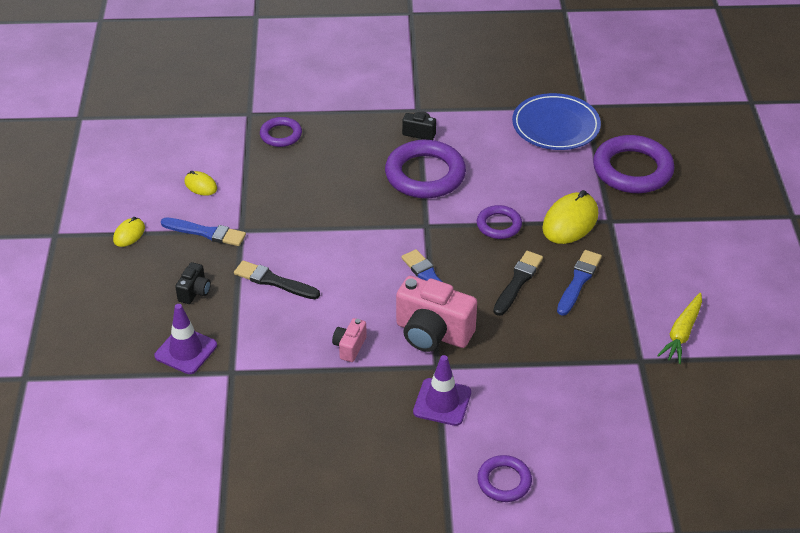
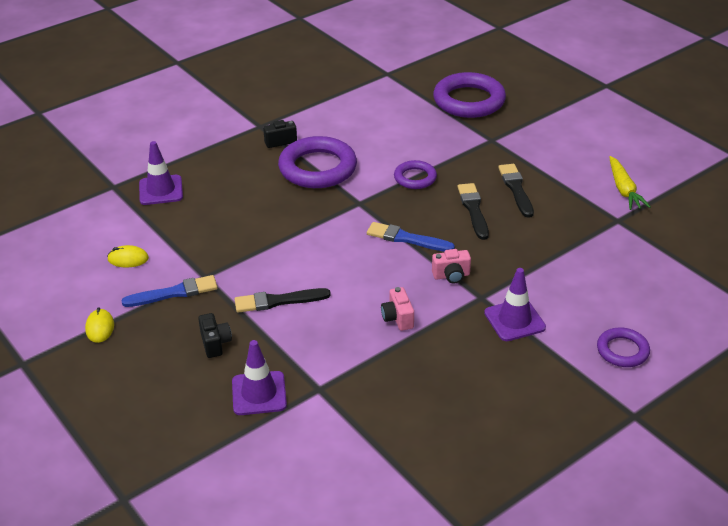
camera: 35 degrees left, 5 degrees down
purple ring [260,117,302,147] -> purple traffic cone [139,141,183,205]
pink camera [396,276,477,352] -> pink camera [432,249,471,283], size x0.49
blue plate [512,93,601,150] -> none
yellow mouse [542,190,598,244] -> none
blue brush [557,250,602,316] -> black brush [498,164,534,218]

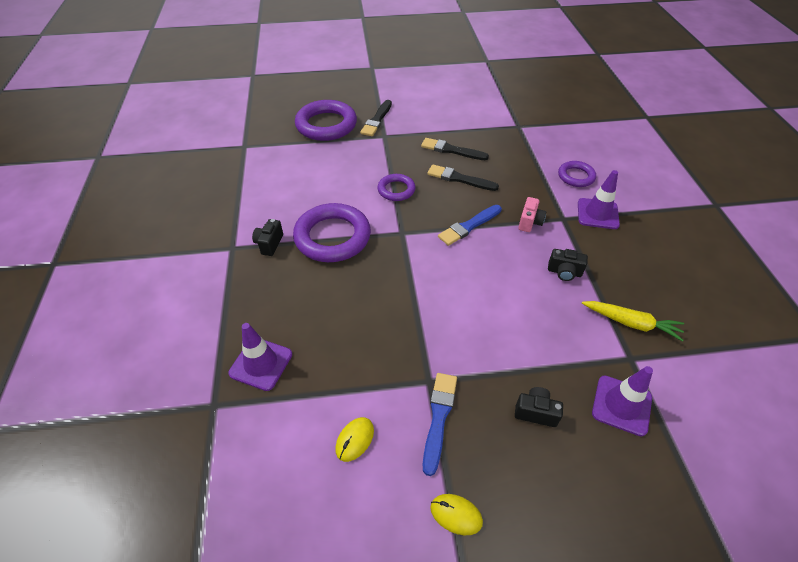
camera: 60 degrees left, 10 degrees up
black brush [235,288,331,313] -> black brush moved to [360,100,392,136]
pink camera [381,287,414,331] -> black camera [548,249,588,281]
purple ring [597,328,650,367] -> purple ring moved to [558,161,596,187]
yellow carrot [609,156,651,210] -> yellow carrot moved to [582,301,684,342]

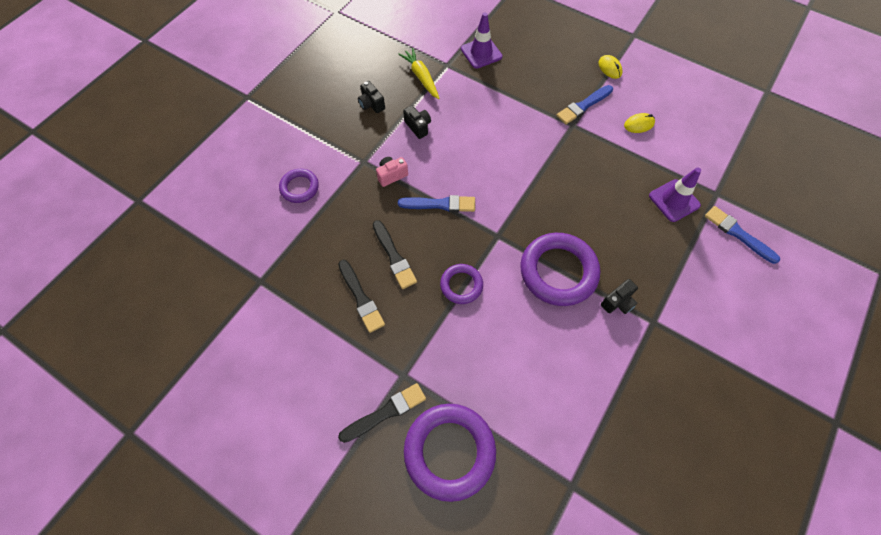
camera: 140 degrees left, 15 degrees up
black camera [515,387,563,427] -> black camera moved to [358,81,385,113]
purple traffic cone [578,170,620,229] -> none
none -> blue brush [705,206,780,264]

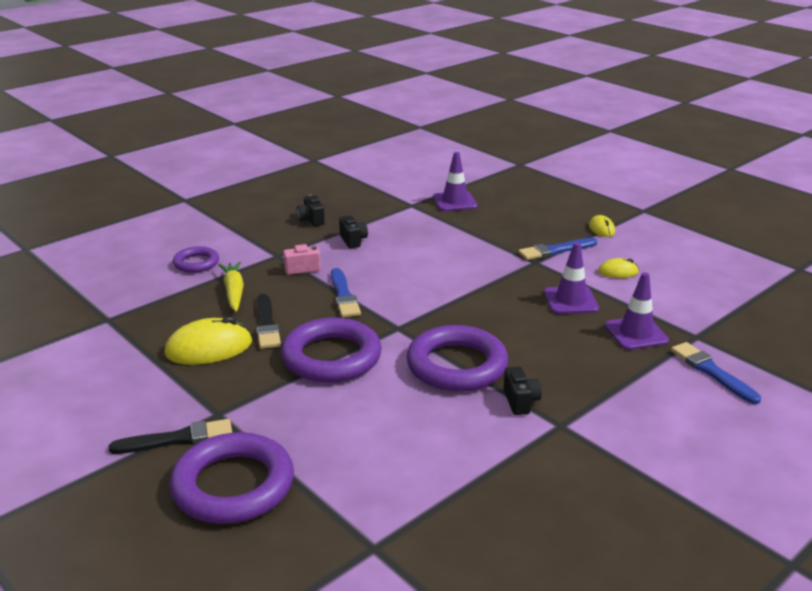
camera: 15 degrees right, 35 degrees down
black brush [338,260,385,333] -> yellow mouse [164,316,252,365]
blue brush [398,195,475,212] -> blue brush turned 60 degrees clockwise [331,268,361,317]
yellow carrot [399,48,439,99] -> yellow carrot moved to [218,262,244,312]
purple ring [440,264,483,304] -> purple ring [281,317,382,383], size x1.85
black camera [601,279,638,314] -> black camera turned 75 degrees counterclockwise [504,367,542,415]
none -> purple traffic cone [544,242,599,314]

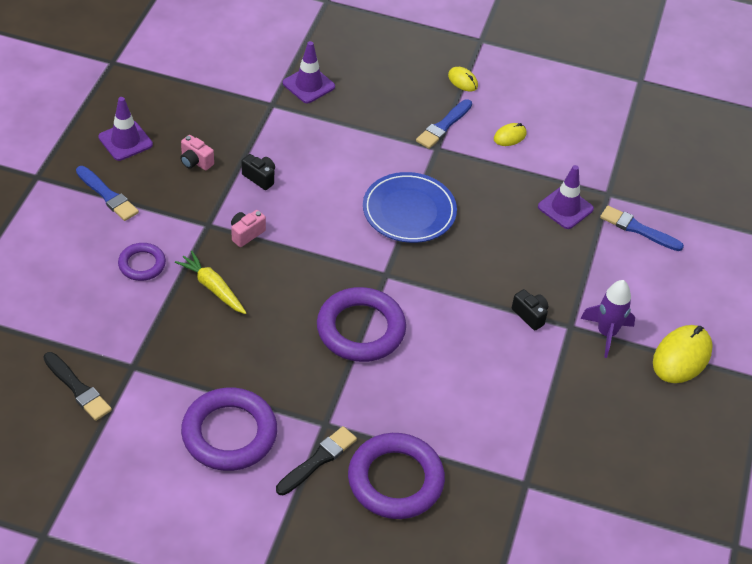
camera: 35 degrees left, 20 degrees up
yellow mouse [164,316,252,365] -> yellow mouse moved to [653,325,713,383]
black brush [256,294,281,349] -> black brush moved to [43,352,112,421]
black camera [297,194,325,226] -> pink camera [180,135,214,170]
blue brush [331,268,361,317] -> blue brush moved to [76,166,139,221]
purple ring [406,325,508,392] -> purple ring moved to [181,388,277,471]
purple traffic cone [544,242,599,314] -> purple traffic cone moved to [98,97,153,161]
none -> blue plate [363,172,457,243]
none -> purple rocket [581,280,635,358]

